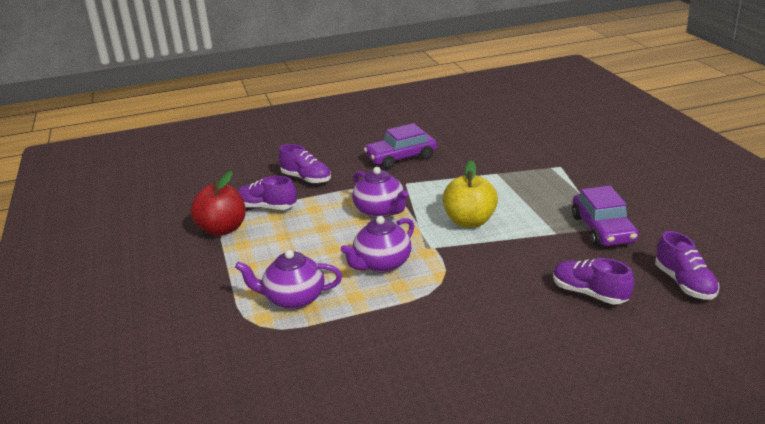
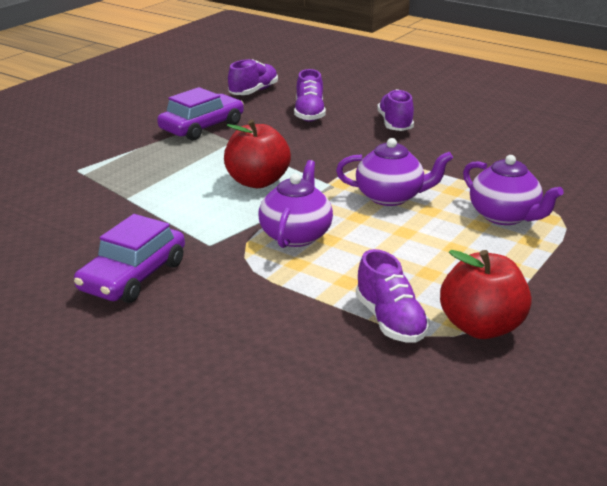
camera: 130 degrees left, 0 degrees up
purple shoe [278,144,331,184] -> purple shoe moved to [377,89,414,131]
purple car [364,123,437,169] -> purple car turned 90 degrees clockwise [74,214,185,303]
yellow apple [442,161,498,228] -> red apple [224,120,291,188]

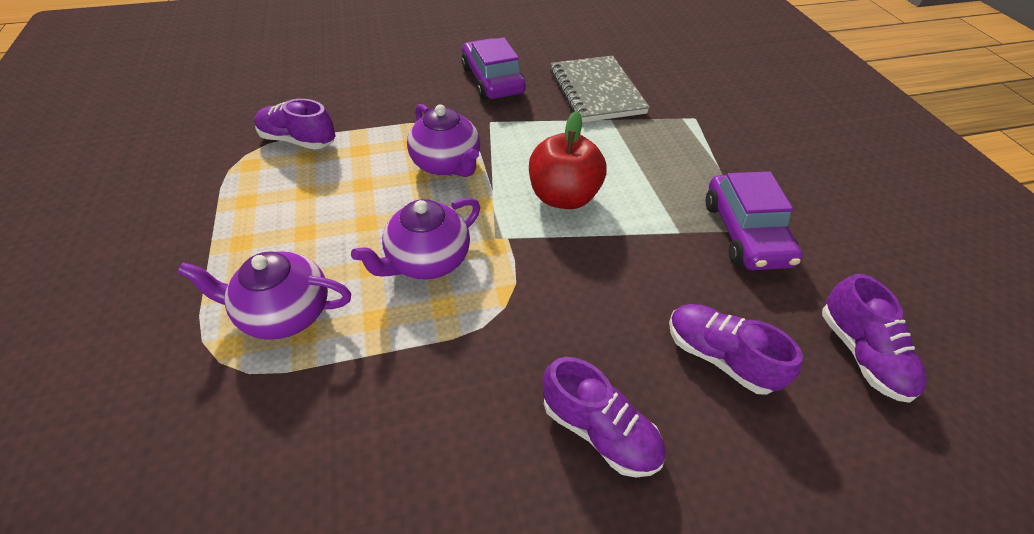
camera: 130 degrees right, 20 degrees up
red apple [440,250,532,339] -> none
none -> grey notebook [550,56,650,122]

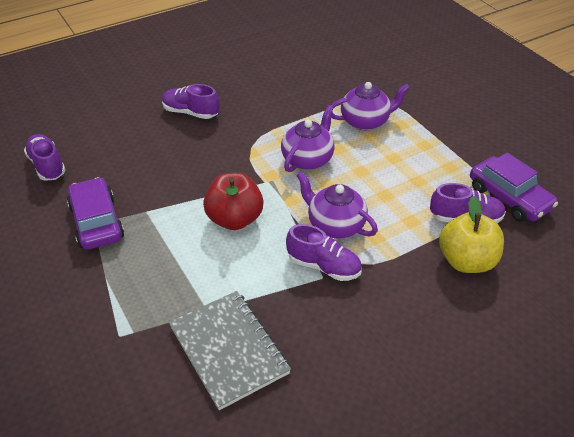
camera: 165 degrees right, 5 degrees down
purple car [461,37,526,100] -> purple car moved to [470,152,558,222]
purple shoe [669,304,803,395] -> purple shoe moved to [286,224,362,281]
none -> yellow apple [439,196,504,273]

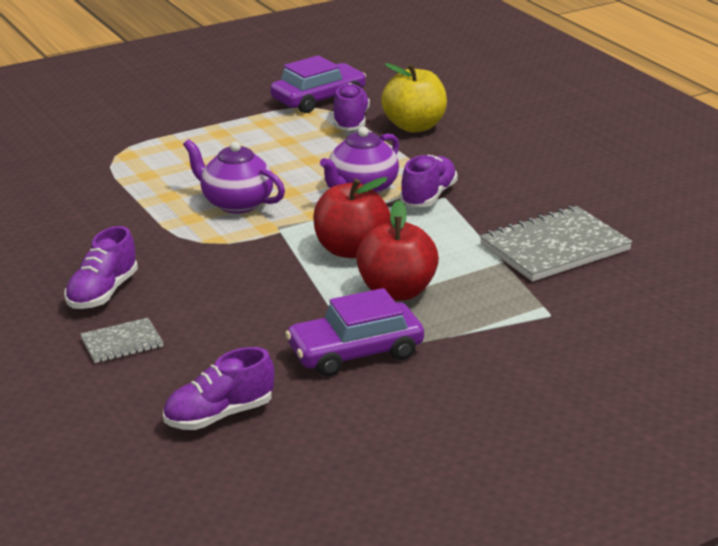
camera: 90 degrees left, 15 degrees down
purple teapot [331,82,410,130] -> none
none -> grey notebook [80,318,164,363]
none -> red apple [356,200,439,301]

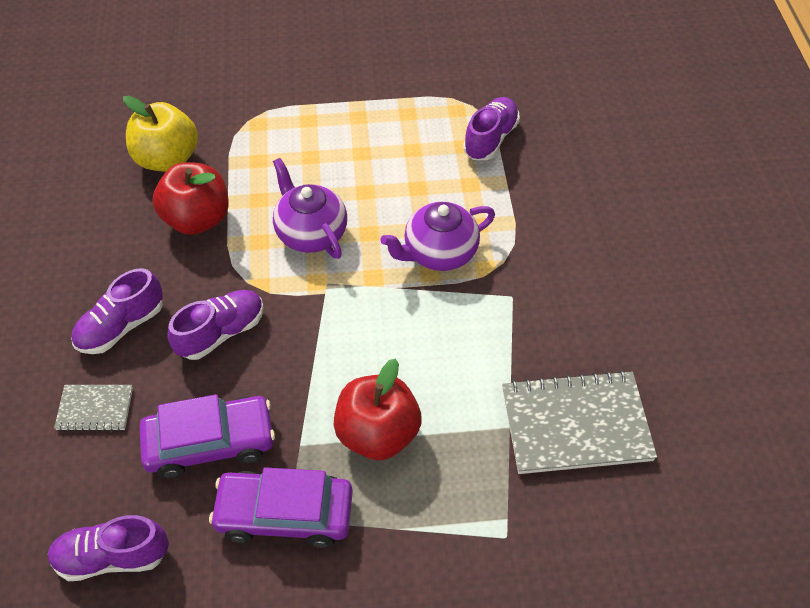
camera: 25 degrees right, 25 degrees up
purple car [270,55,366,113] -> purple car moved to [139,394,275,478]
red apple [313,177,391,258] -> red apple moved to [153,162,229,235]
yellow apple [381,63,447,132] -> yellow apple moved to [123,95,198,172]
purple shoe [400,155,458,207] -> purple shoe moved to [167,290,264,360]

